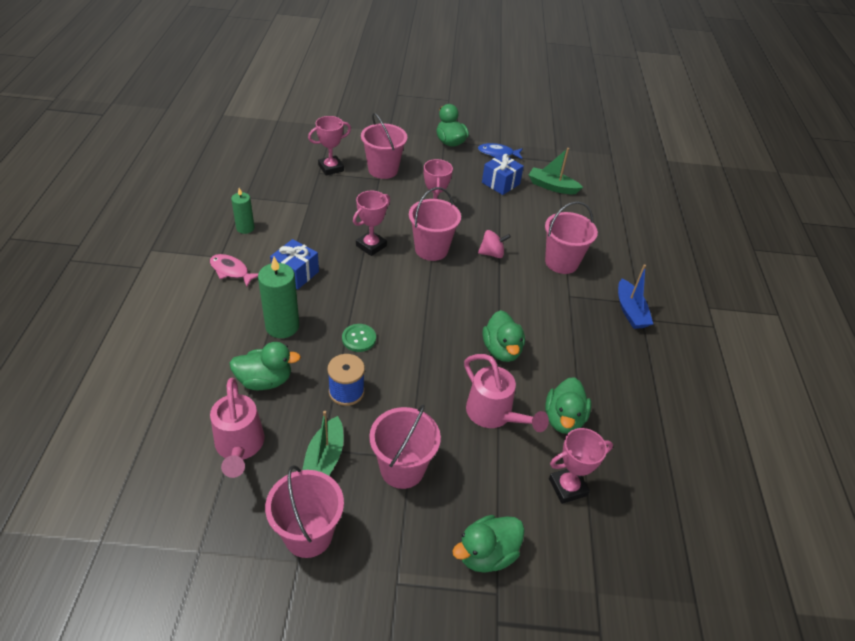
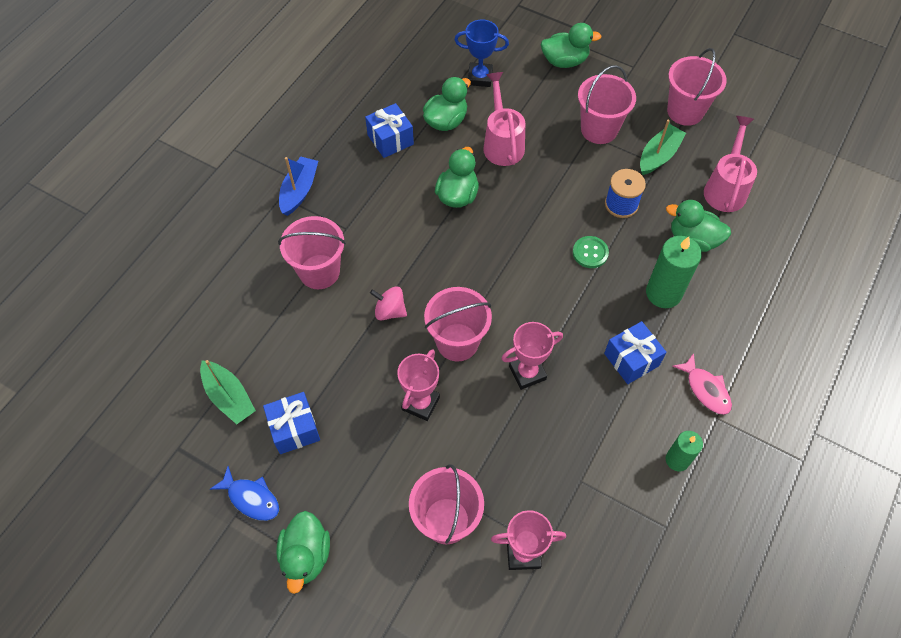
camera: 150 degrees left, 15 degrees up
pink trophy [549,428,613,504] -> blue trophy [454,20,509,87]
none -> blue gift [365,103,414,158]

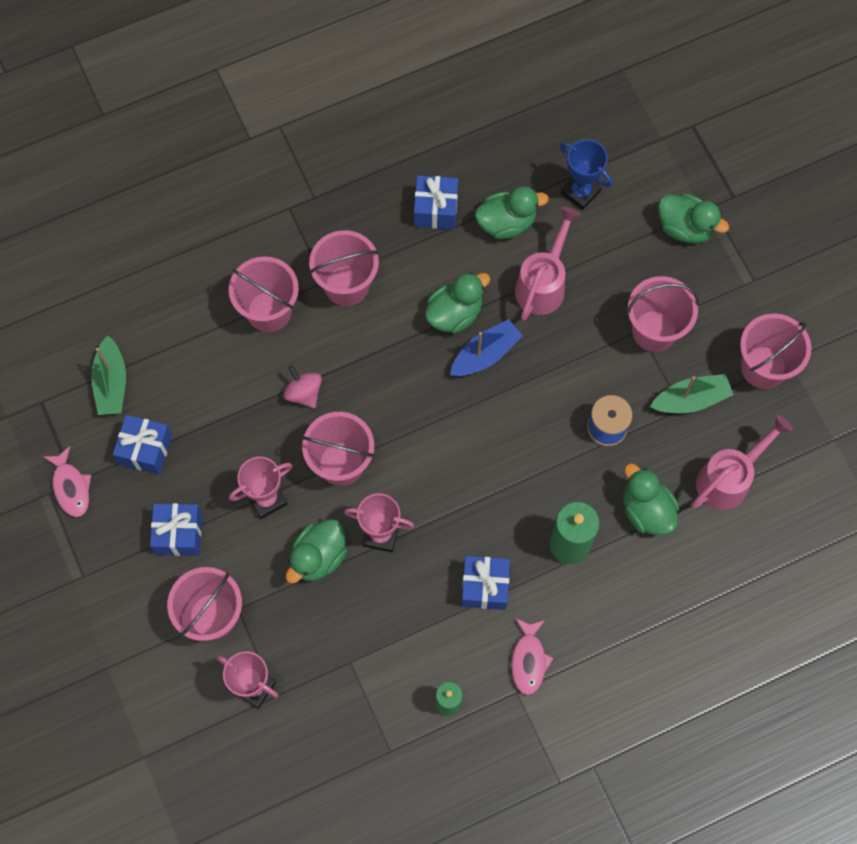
camera: 35 degrees right, 10 degrees up
blue fish [210,466,279,521] -> pink fish [44,446,91,517]
green duck [276,511,330,594] -> green duck moved to [286,519,347,584]
blue boat [279,156,318,216] -> blue boat moved to [450,319,523,376]
green button [573,236,609,268] -> none
none -> blue gift [150,503,202,556]
none -> pink bucket [309,230,379,306]

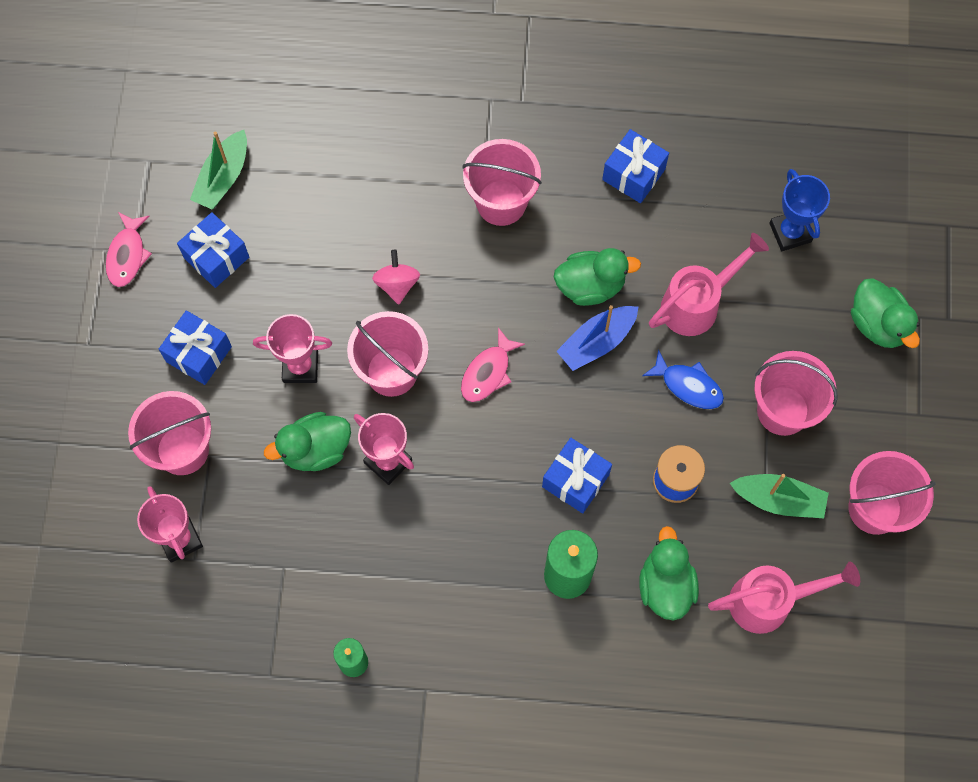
camera: 30 degrees right, 0 degrees up
pink bucket [229,256,299,332] -> none
blue boat [450,319,523,376] -> blue boat turned 150 degrees clockwise [556,305,638,371]
blue gift [462,556,510,610] -> blue gift moved to [542,438,612,513]
green duck [475,186,549,239] -> none
pink fish [511,618,553,695] -> pink fish moved to [461,327,525,402]
none -> blue fish [642,349,724,409]

